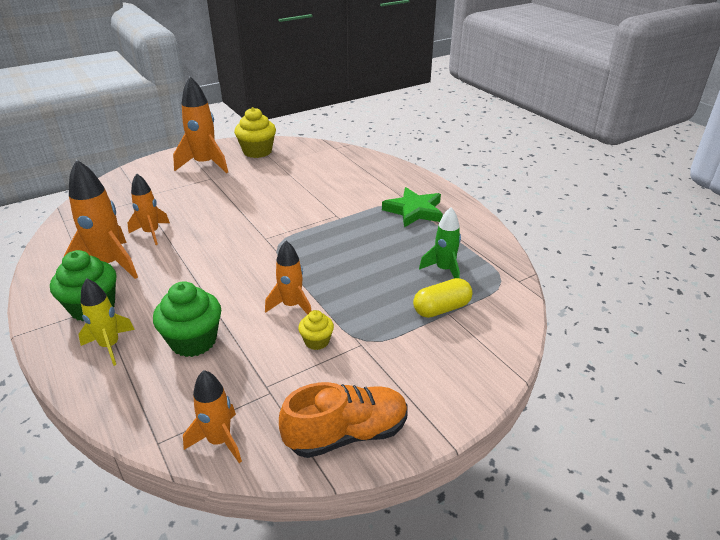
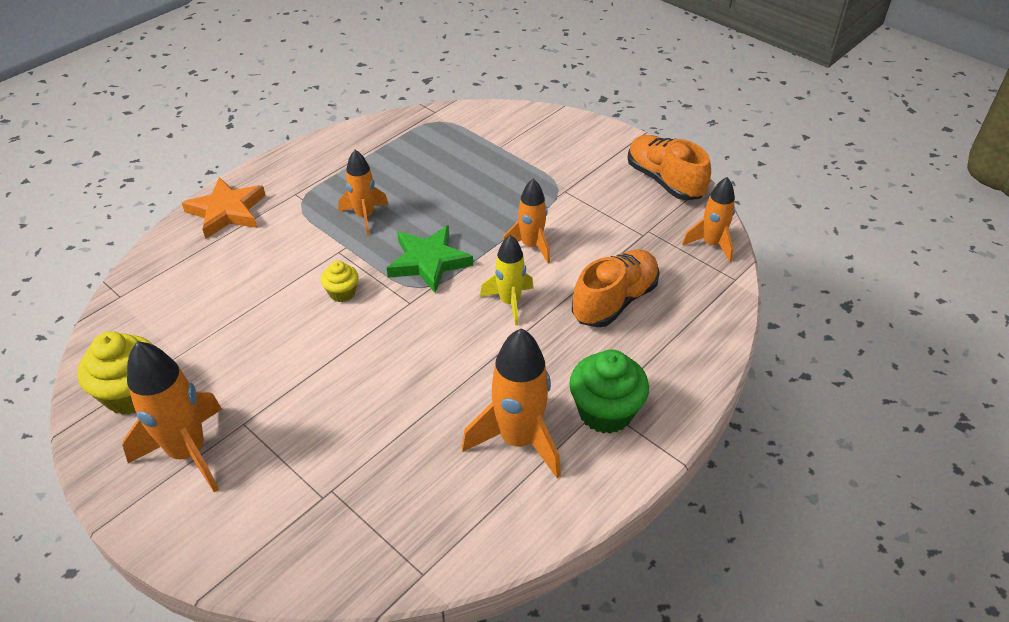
camera: 105 degrees left, 10 degrees up
yellow rocket [78,278,135,366] -> yellow rocket moved to [480,235,534,326]
orange rocket [127,173,170,245] -> orange rocket moved to [338,150,389,236]
green cupcake [153,281,221,357] -> orange shoe [572,249,660,327]
yellow cupcake [298,310,334,350] -> yellow cupcake moved to [321,261,359,302]
green star [382,187,443,227] -> green star moved to [387,225,473,293]
yellow capsule [413,278,473,318] -> none
green rocket [419,207,461,279] -> none
none -> orange star [182,177,266,239]

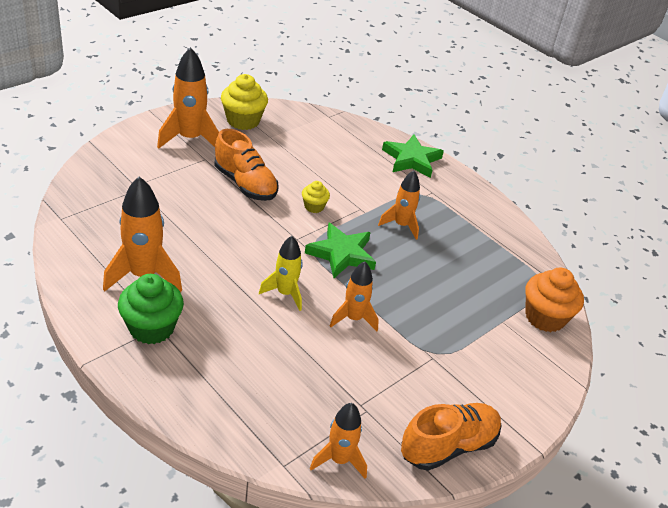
camera: 90 degrees right, 5 degrees down
orange star [182,177,266,239] -> green star [382,135,444,178]
orange shoe [572,249,660,327] -> orange shoe moved to [215,129,279,201]
none -> orange cupcake [526,268,584,332]

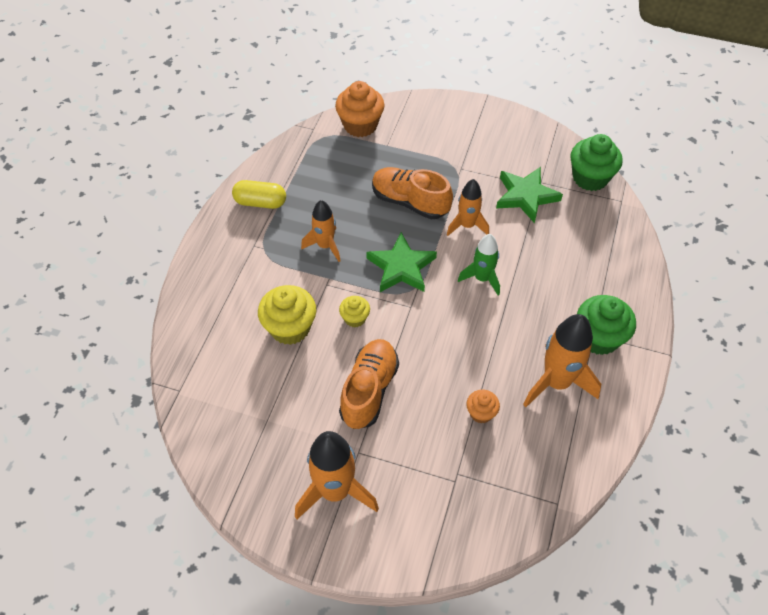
camera: 115 degrees left, 15 degrees up
yellow cupcake [221,74,268,130] -> yellow cupcake moved to [258,285,316,345]
yellow rocket [259,236,303,311] -> green rocket [458,234,500,296]
orange rocket [310,403,367,479] -> green cupcake [570,134,623,191]
green star [382,135,444,178] -> green star moved to [496,167,563,223]
orange shoe [401,403,502,471] -> orange shoe moved to [372,167,453,219]
none -> yellow capsule [232,180,286,209]
none -> orange cupcake [466,390,500,423]

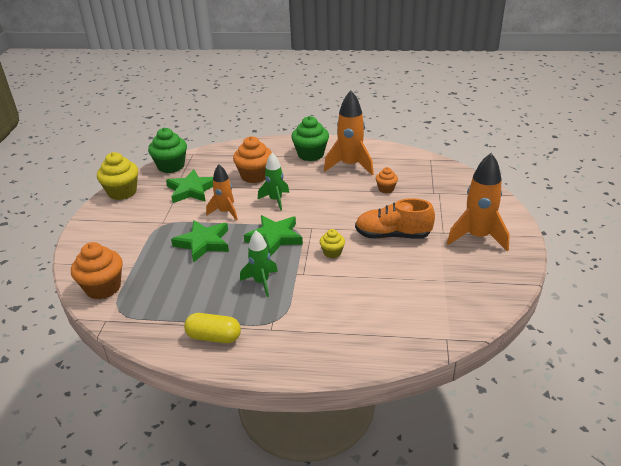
camera: 100 degrees left, 20 degrees down
yellow capsule [232,180,286,209] -> yellow capsule turned 75 degrees counterclockwise [184,313,241,343]
yellow cupcake [258,285,316,345] -> yellow cupcake moved to [97,152,138,200]
orange rocket [301,200,340,262] -> green rocket [240,231,278,297]
orange shoe [372,167,453,219] -> green star [171,220,229,263]
none -> orange cupcake [233,136,272,183]

